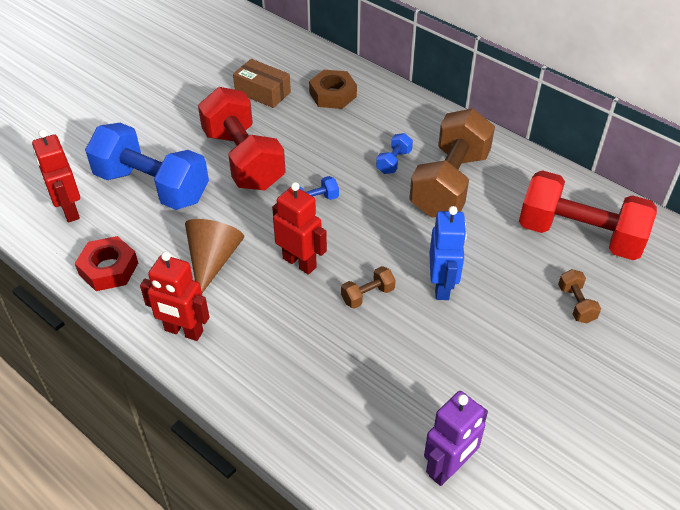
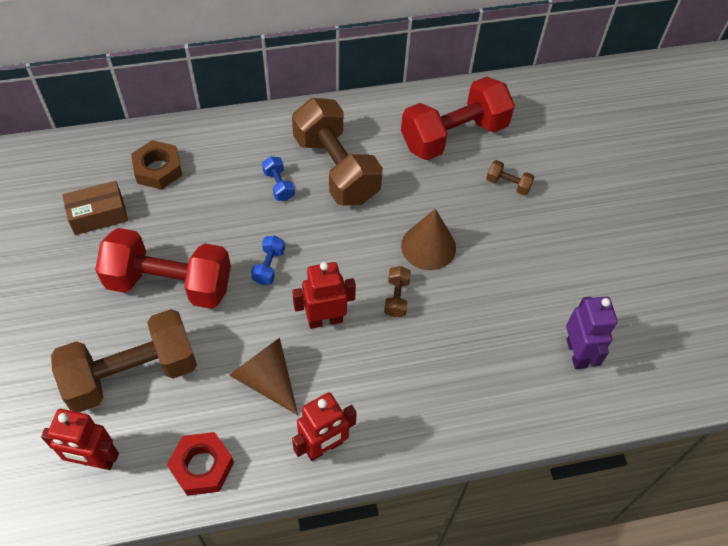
camera: 55 degrees left, 10 degrees up
blue dumbbell [85,123,209,210] -> brown dumbbell [51,309,197,412]
blue robot [429,206,467,300] -> brown cone [401,209,456,270]

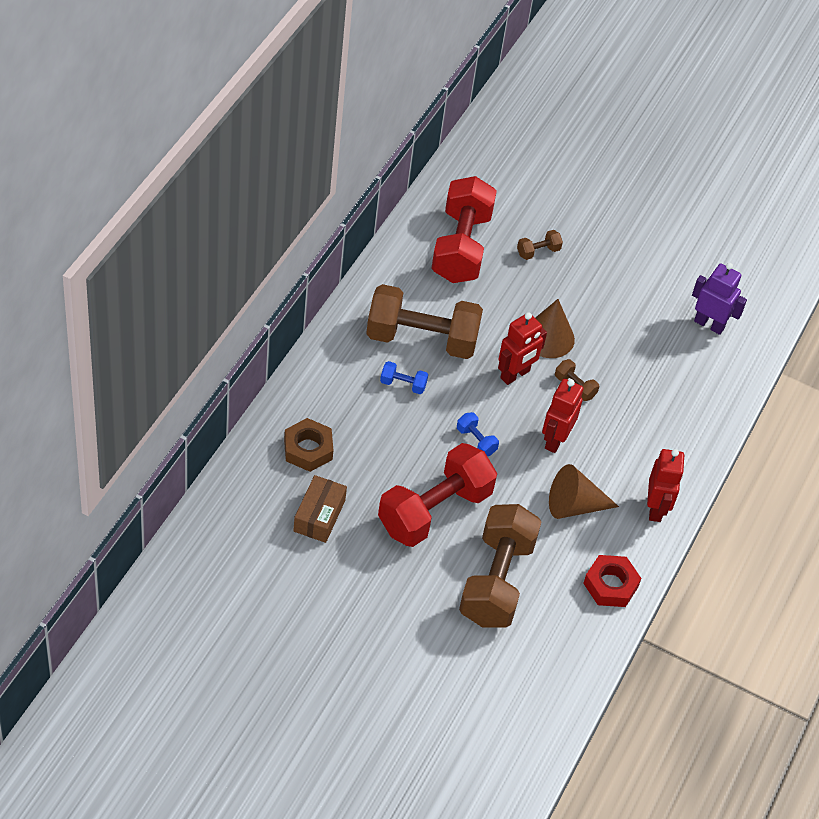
camera: 55 degrees left, 5 degrees down
red robot [41,409,119,470] -> red robot moved to [498,312,547,385]

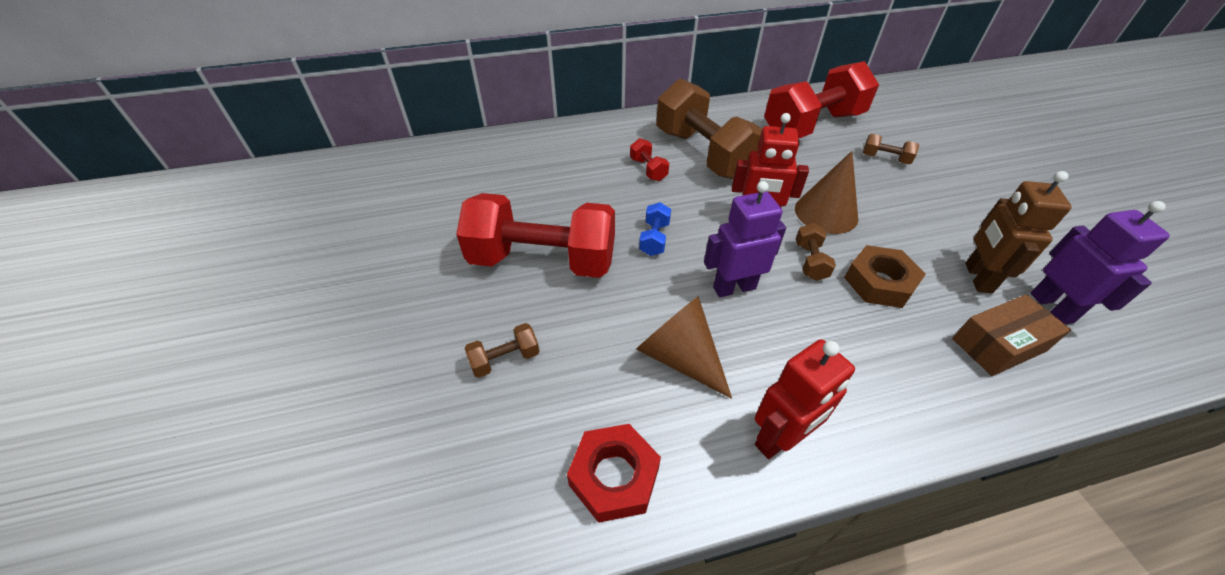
camera: 55 degrees right, 5 degrees down
brown nut [284,418,334,472] -> brown nut moved to [844,245,926,308]
brown box [293,475,347,543] -> brown box moved to [952,294,1071,376]
blue dumbbell [380,361,428,394] -> red dumbbell [630,138,669,181]
brown dumbbell [459,504,541,627] -> brown dumbbell [465,323,540,378], size x0.40
red robot [542,379,583,453] -> purple robot [704,181,786,297]
none -> brown robot [965,171,1072,294]

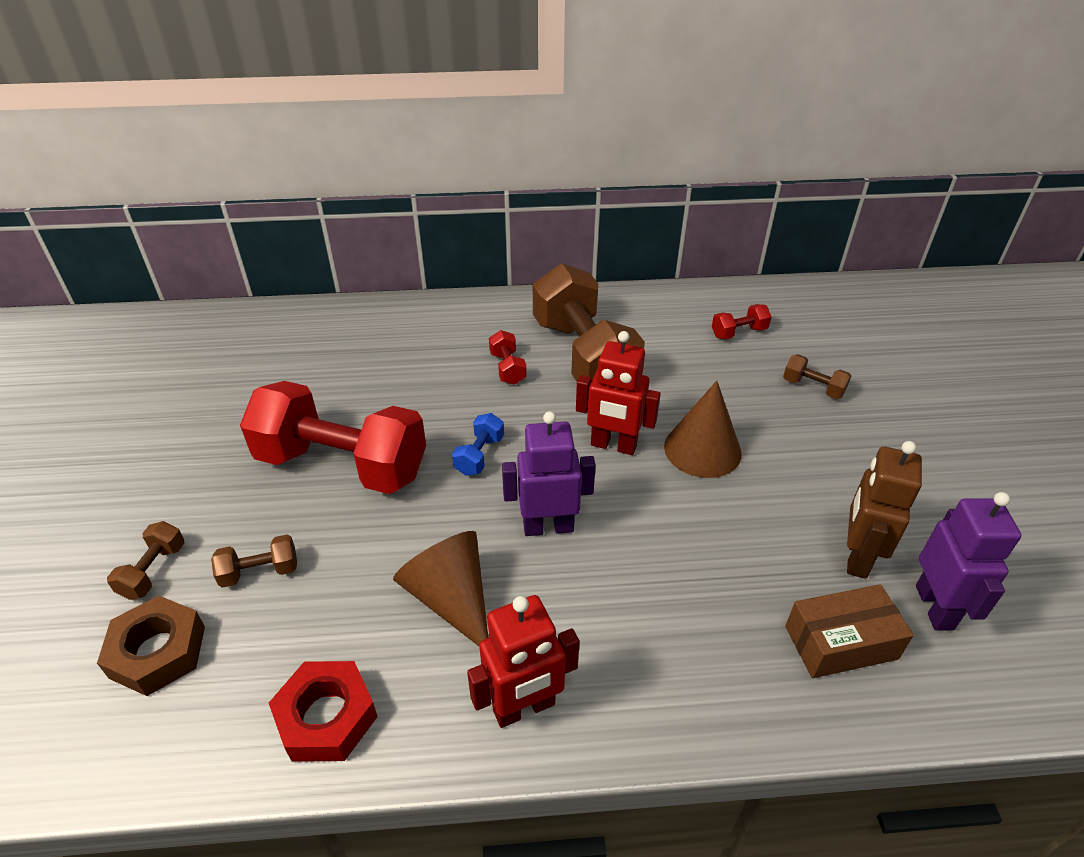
camera: 10 degrees right, 5 degrees down
red dumbbell [764,61,879,138] -> red dumbbell [712,304,772,340], size x0.40
brown dumbbell [796,223,836,281] -> brown dumbbell moved to [107,521,185,600]
brown nut [844,245,926,308] -> brown nut moved to [97,596,205,696]

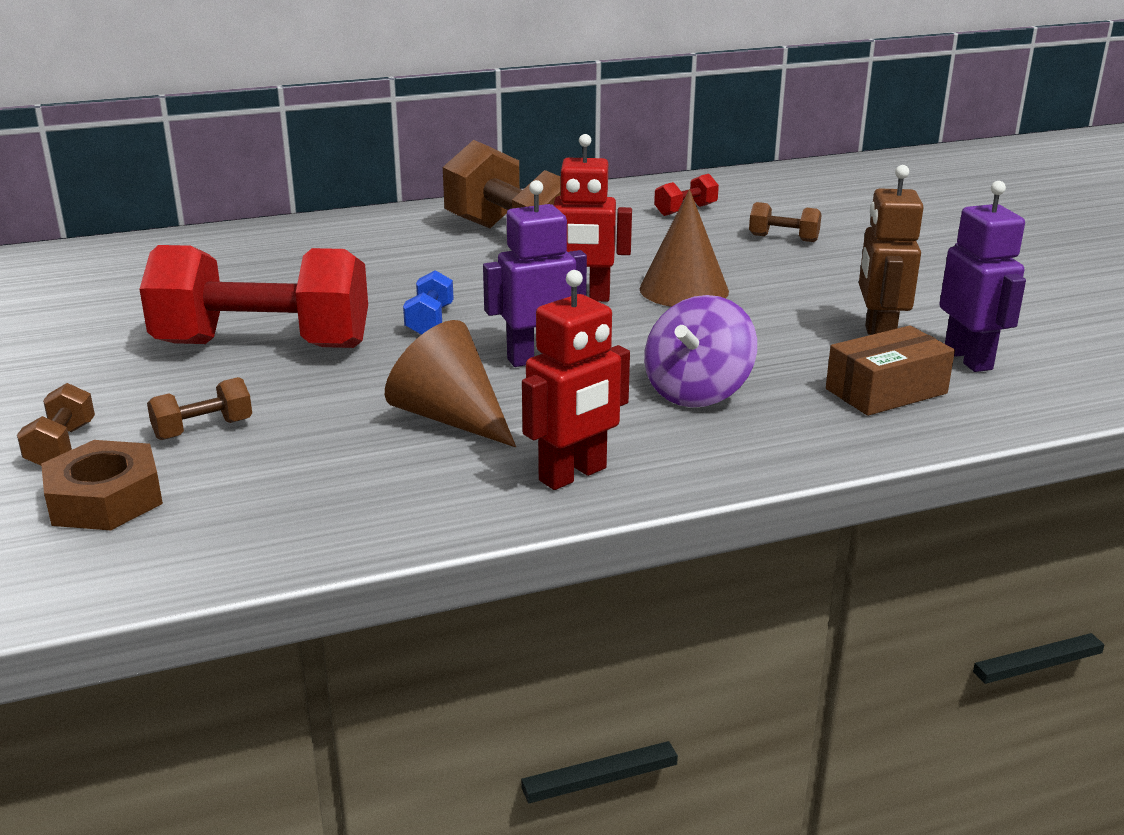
camera: 15 degrees left, 15 degrees down
red nut [269,661,378,762] -> none
red dumbbell [489,330,527,385] -> none
none -> purple spinning top [644,295,757,407]

